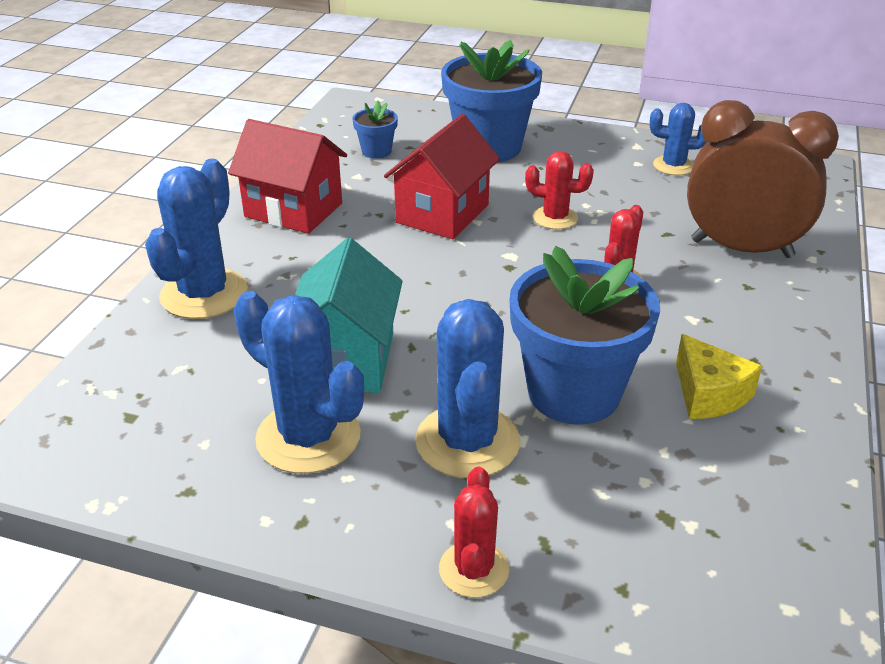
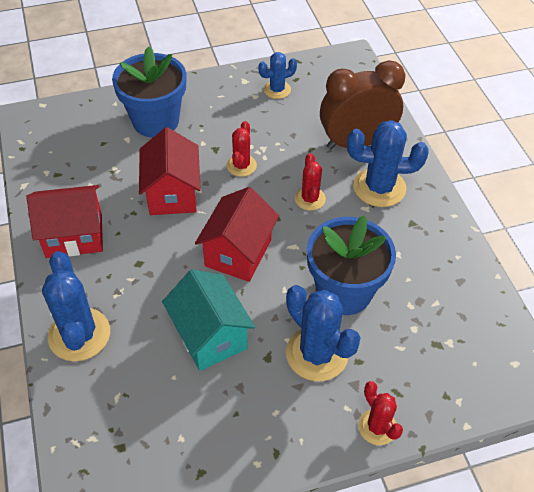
camera: 35 degrees left, 15 degrees up
blue cactus [234,291,364,474] -> blue cactus moved to [347,120,429,207]
blue flower pot [352,100,398,159] -> none
red cactus [525,151,594,229] -> red cactus turned 60 degrees counterclockwise [227,121,257,177]
yellow cheese [676,334,762,419] -> none
none -> red house [195,187,279,282]

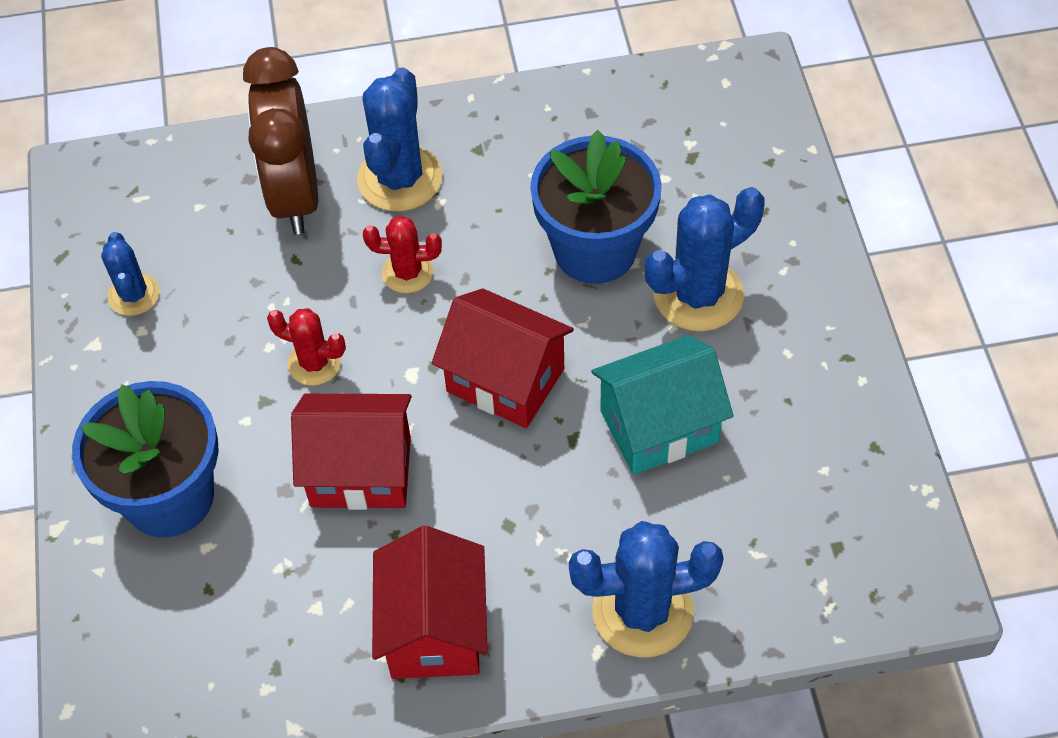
camera: 80 degrees left, 5 degrees up
red cactus [358,381,403,445] -> none

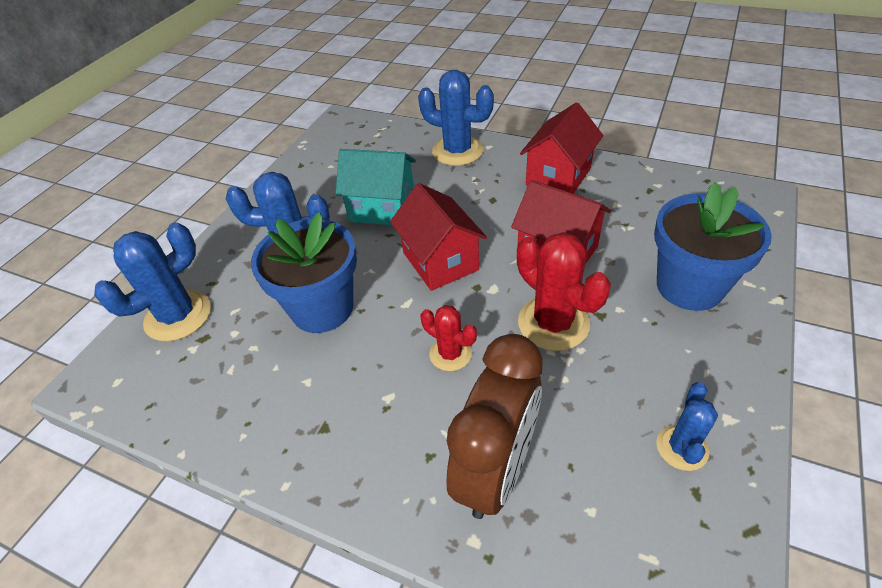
camera: 145 degrees left, 10 degrees down
red cactus [267,308,346,386] -> red cactus [517,232,611,351], size x1.72
blue cactus [357,67,443,211] -> blue cactus moved to [94,222,211,341]

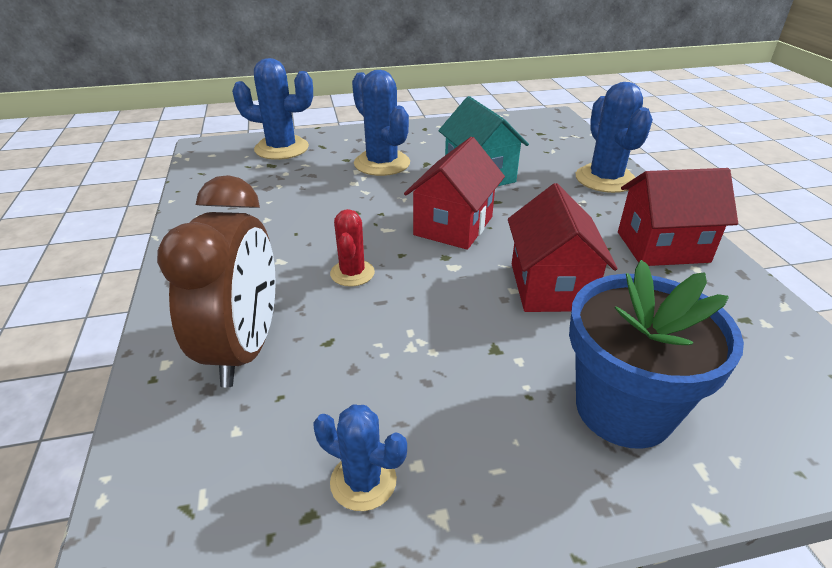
camera: 50 degrees right, 10 degrees down
blue flower pot [251,212,357,333] -> none
brown clock [447,334,542,519] -> brown clock turned 75 degrees counterclockwise [157,175,276,388]
red cactus [517,232,611,351] -> none
blue cactus [656,382,718,471] -> blue cactus turned 45 degrees clockwise [313,404,407,511]

